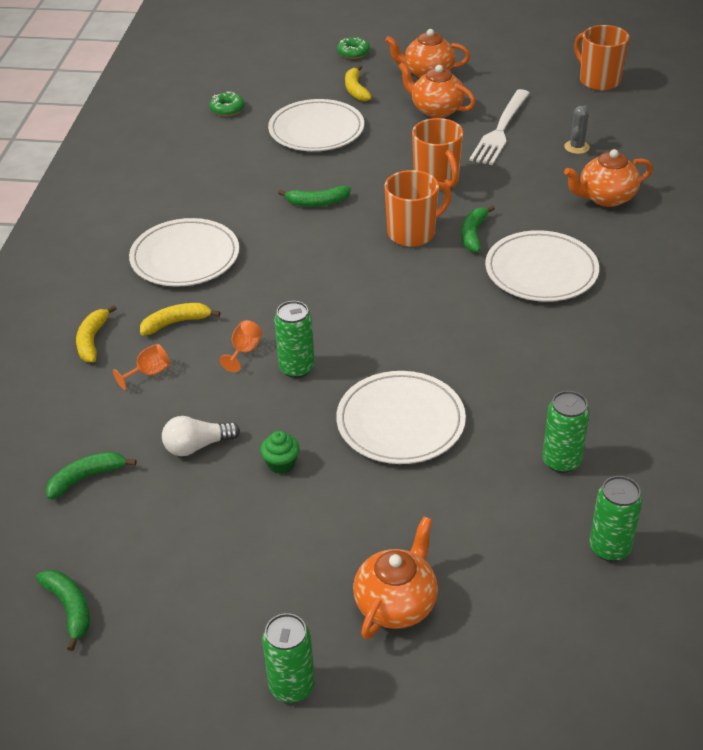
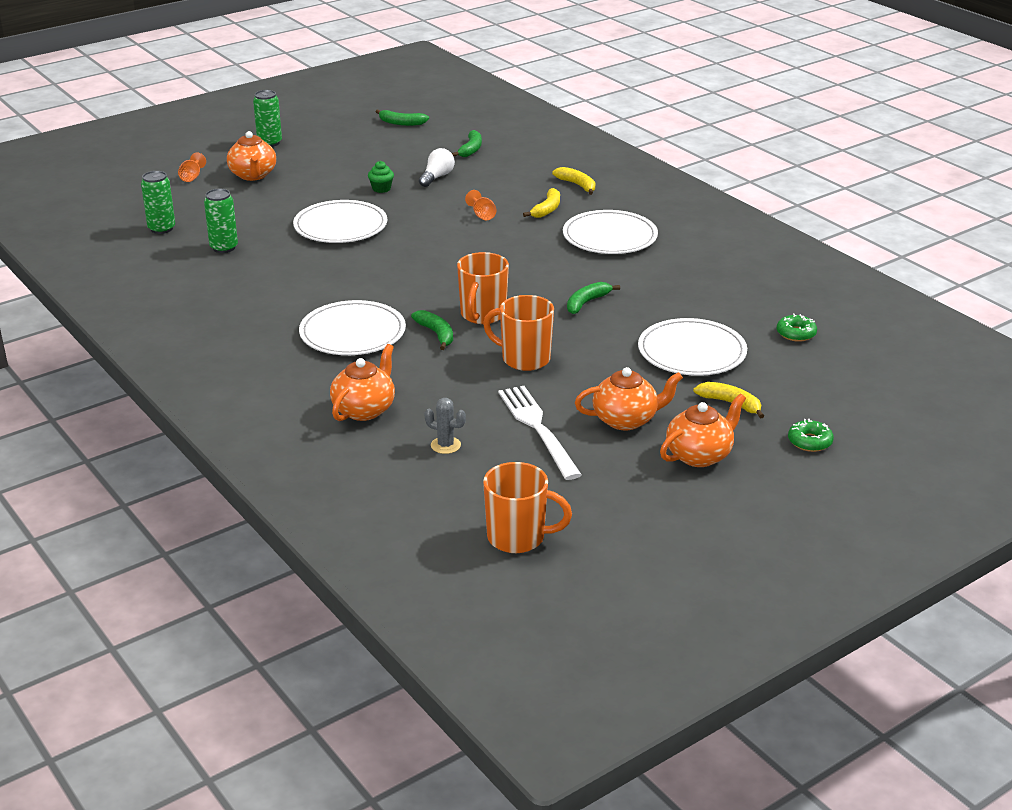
camera: 135 degrees right, 10 degrees down
orange goblet [113,344,170,390] -> orange goblet moved to [178,153,206,182]
green can [274,301,315,378] -> none
grey cactus [564,105,590,154] -> grey cactus turned 45 degrees counterclockwise [424,398,466,454]

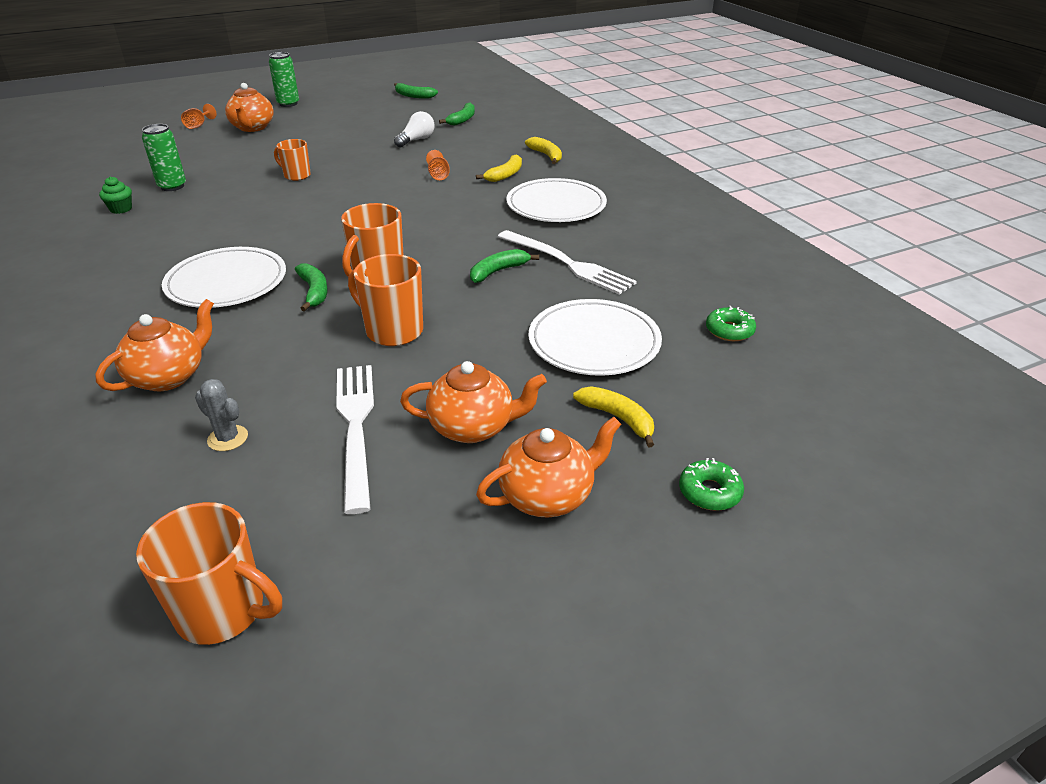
camera: 10 degrees right, 5 degrees up
green can [141,171,175,234] -> none
white plate [293,200,387,243] -> orange mug [274,139,311,181]
green cupcake [368,161,394,193] -> green cupcake moved to [99,176,132,214]
none -> white fork [497,230,637,295]

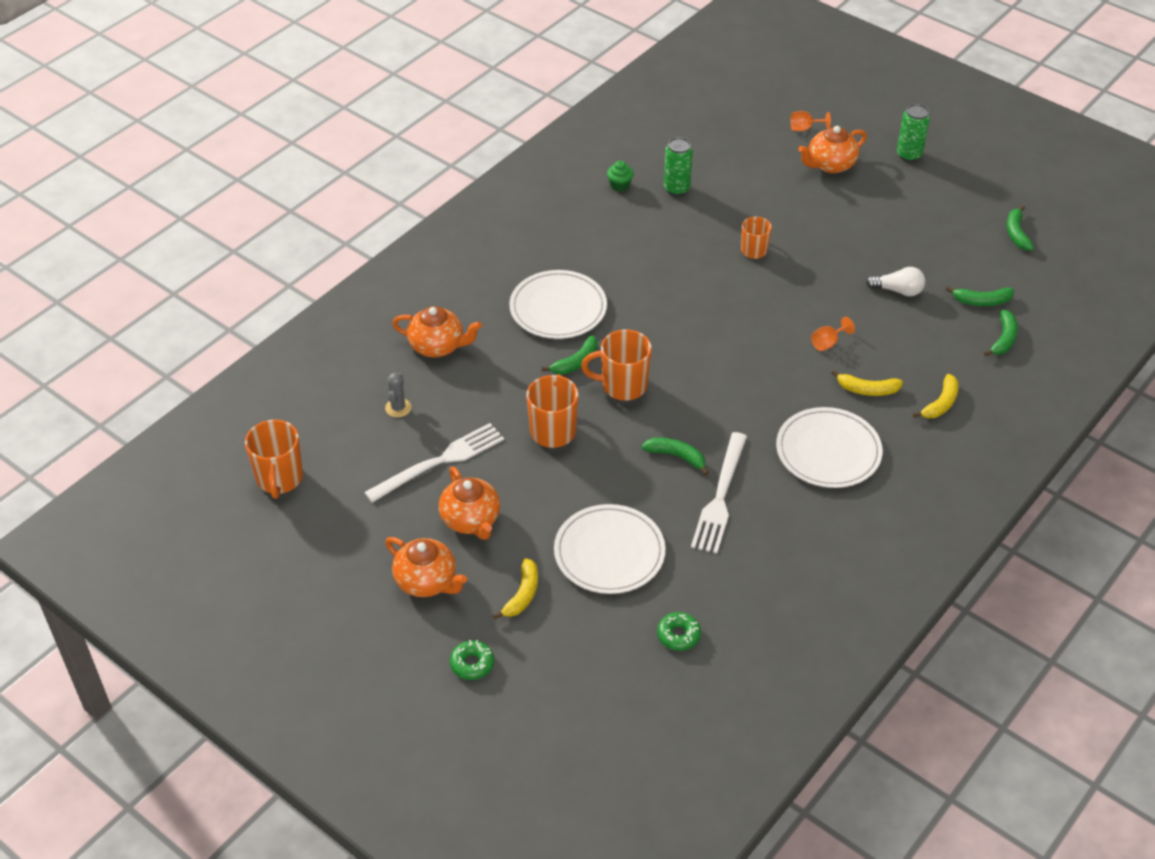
camera: 65 degrees right, 10 degrees up
none -> green banana [984,310,1018,356]

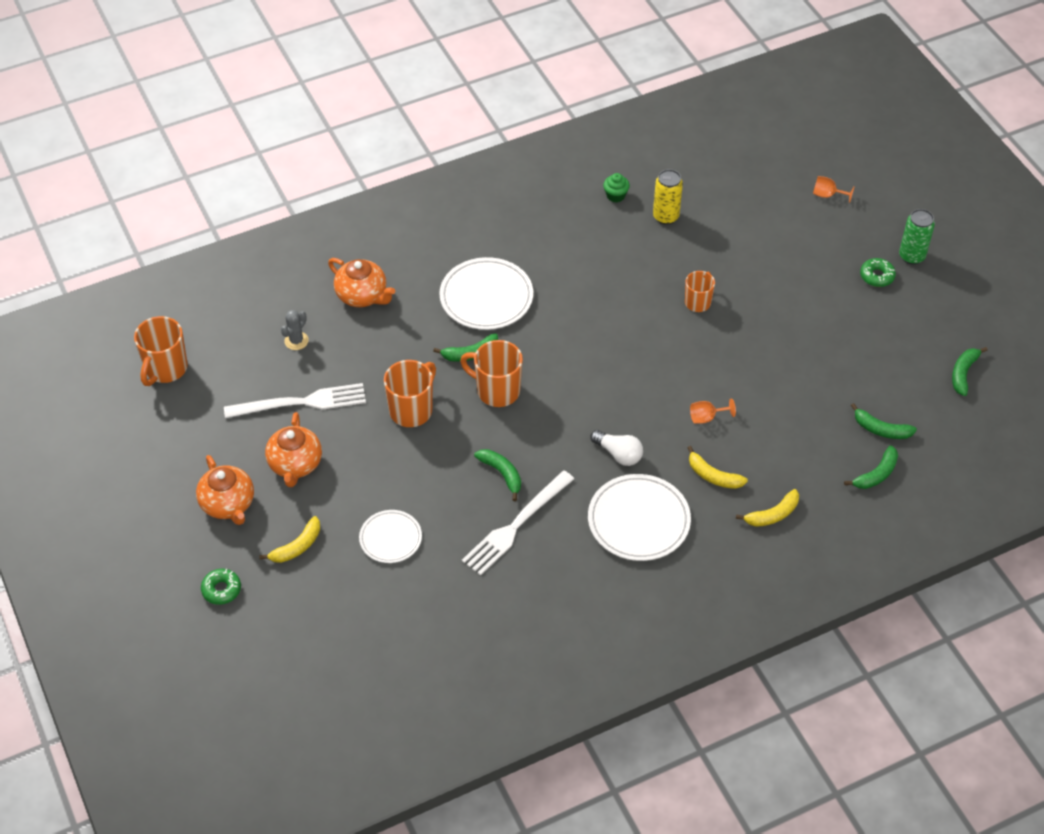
camera: 25 degrees right, 5 degrees up
white plate [554,504,665,594] -> white plate [359,510,422,563], size x0.61
green donut [657,612,701,651] -> green donut moved to [860,258,896,287]
green can [664,137,693,196] -> yellow can [653,169,683,225]
orange teapot [798,126,867,173] -> none
white light bulb [866,267,925,296] -> white light bulb moved to [590,430,643,466]

